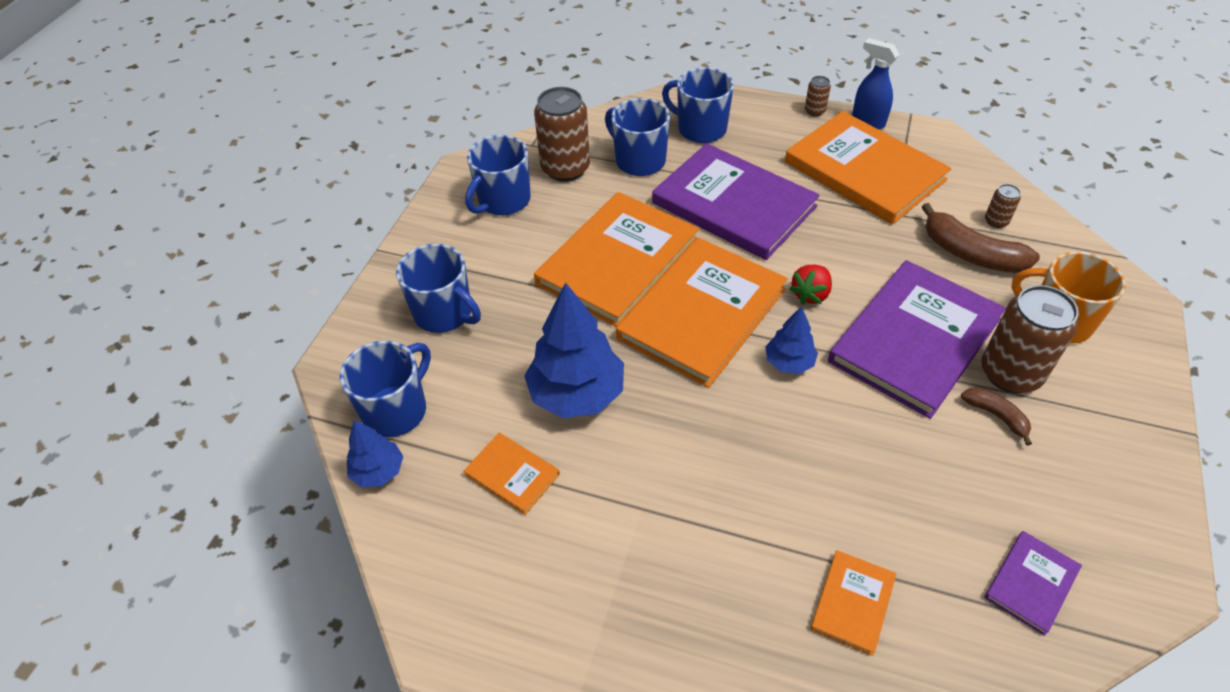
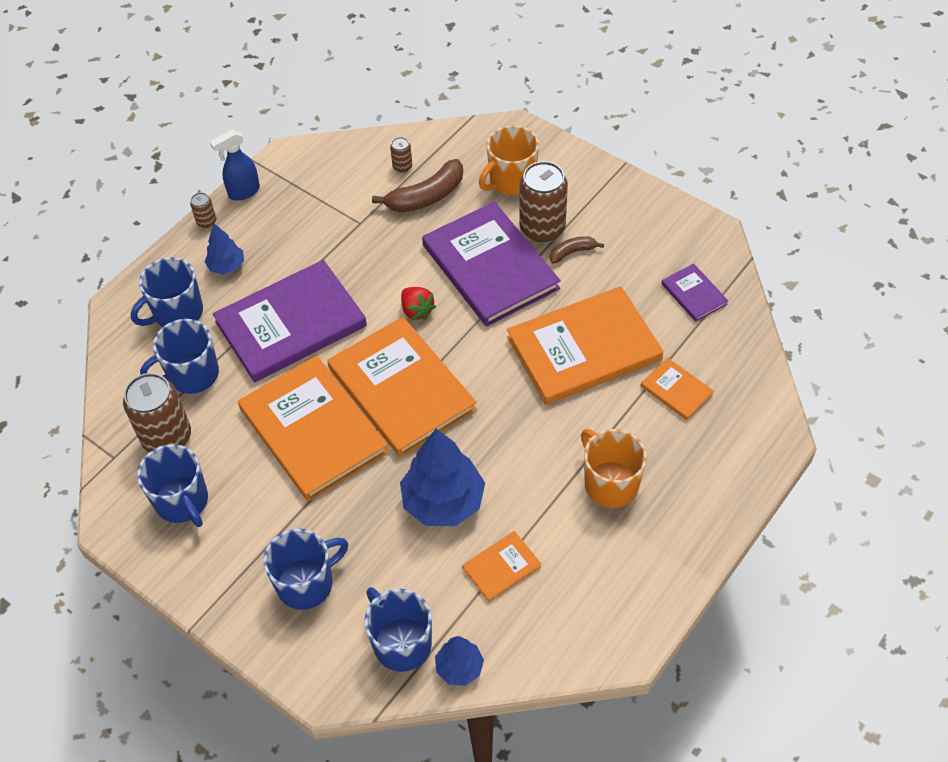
camera: 70 degrees left, 5 degrees up
blue tree [765,306,818,374] -> blue tree moved to [205,223,244,274]
orange book [785,111,951,224] -> orange book moved to [507,286,663,405]
none -> orange mug [581,429,647,508]

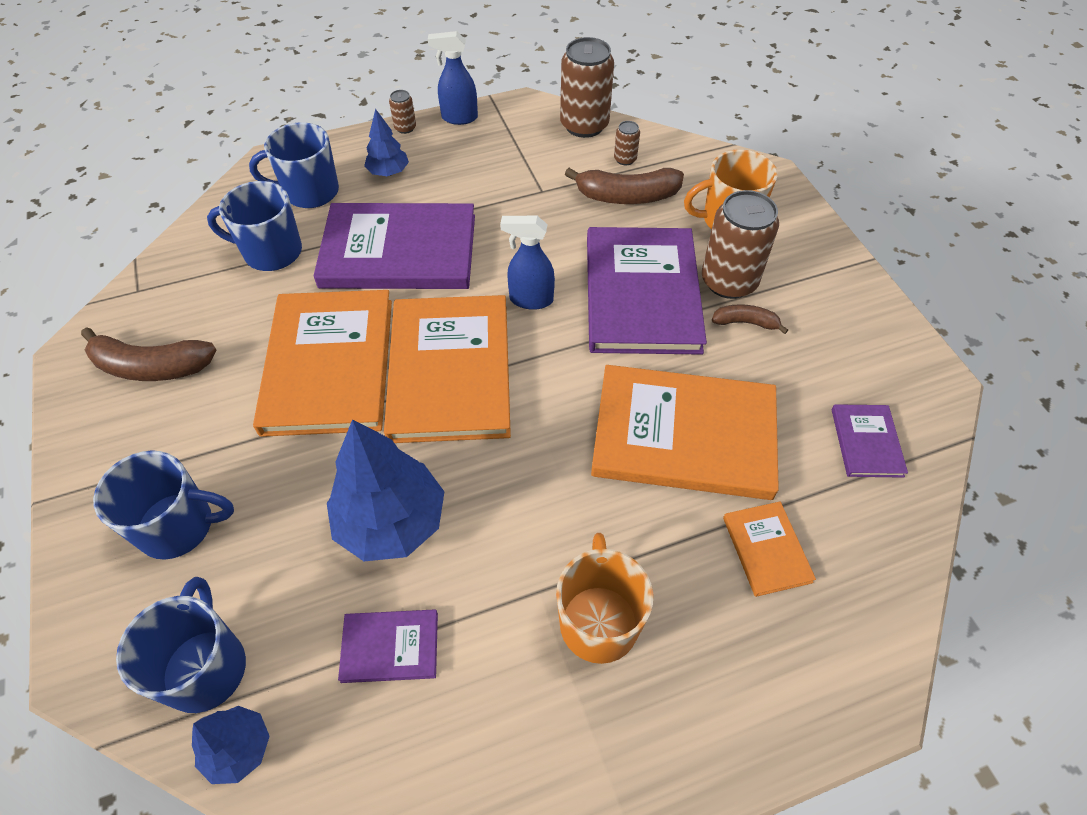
camera: 30 degrees right, 0 degrees up
brown can [123,373,191,452] -> brown can moved to [560,37,614,138]
blue mug [137,444,208,527] -> brown banana [81,327,216,381]
red strawberry [401,287,436,321] -> blue spray bottle [500,216,555,310]
orange book [462,531,541,602] -> purple book [338,609,438,683]

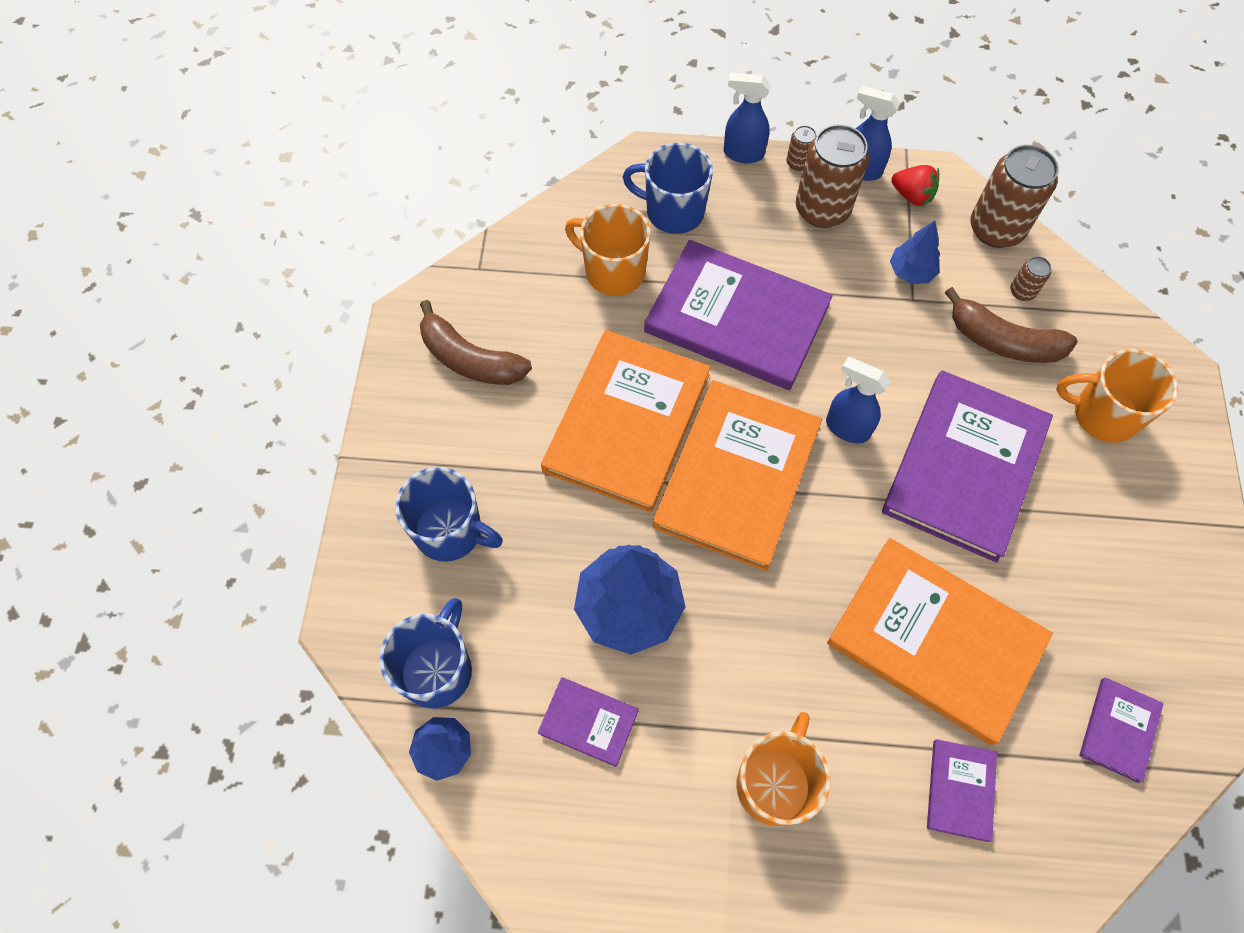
camera: 25 degrees right, 10 degrees up
blue mug [207,181,302,271] -> orange mug [565,204,650,296]
blue tree [364,109,409,176] -> blue tree moved to [890,221,940,284]
brown can [702,190,779,299] -> brown can moved to [796,124,869,228]
brown banana [712,304,788,334] -> none
orange book [723,502,816,597] -> purple book [927,739,997,842]
none -> blue spray bottle [724,73,771,163]
none -> red strawberry [891,165,939,207]

